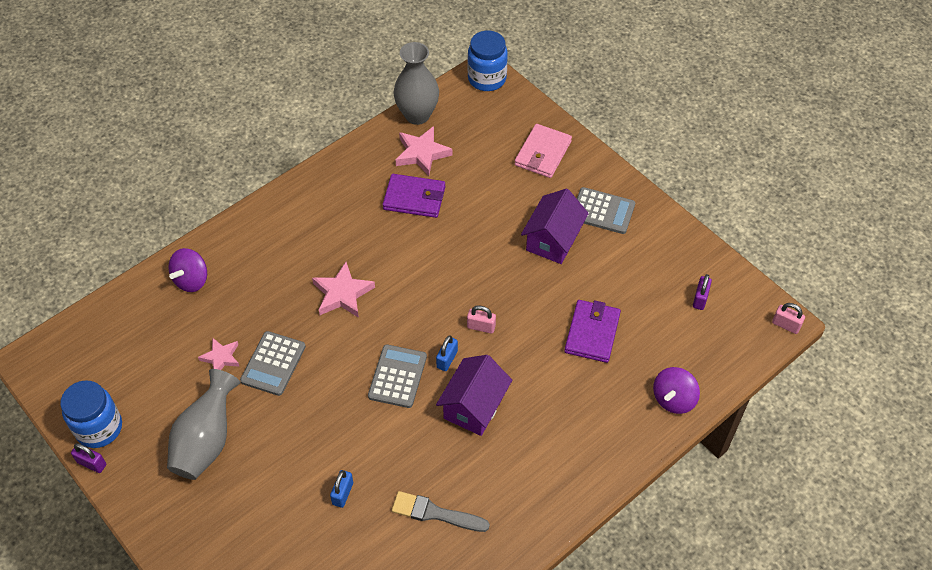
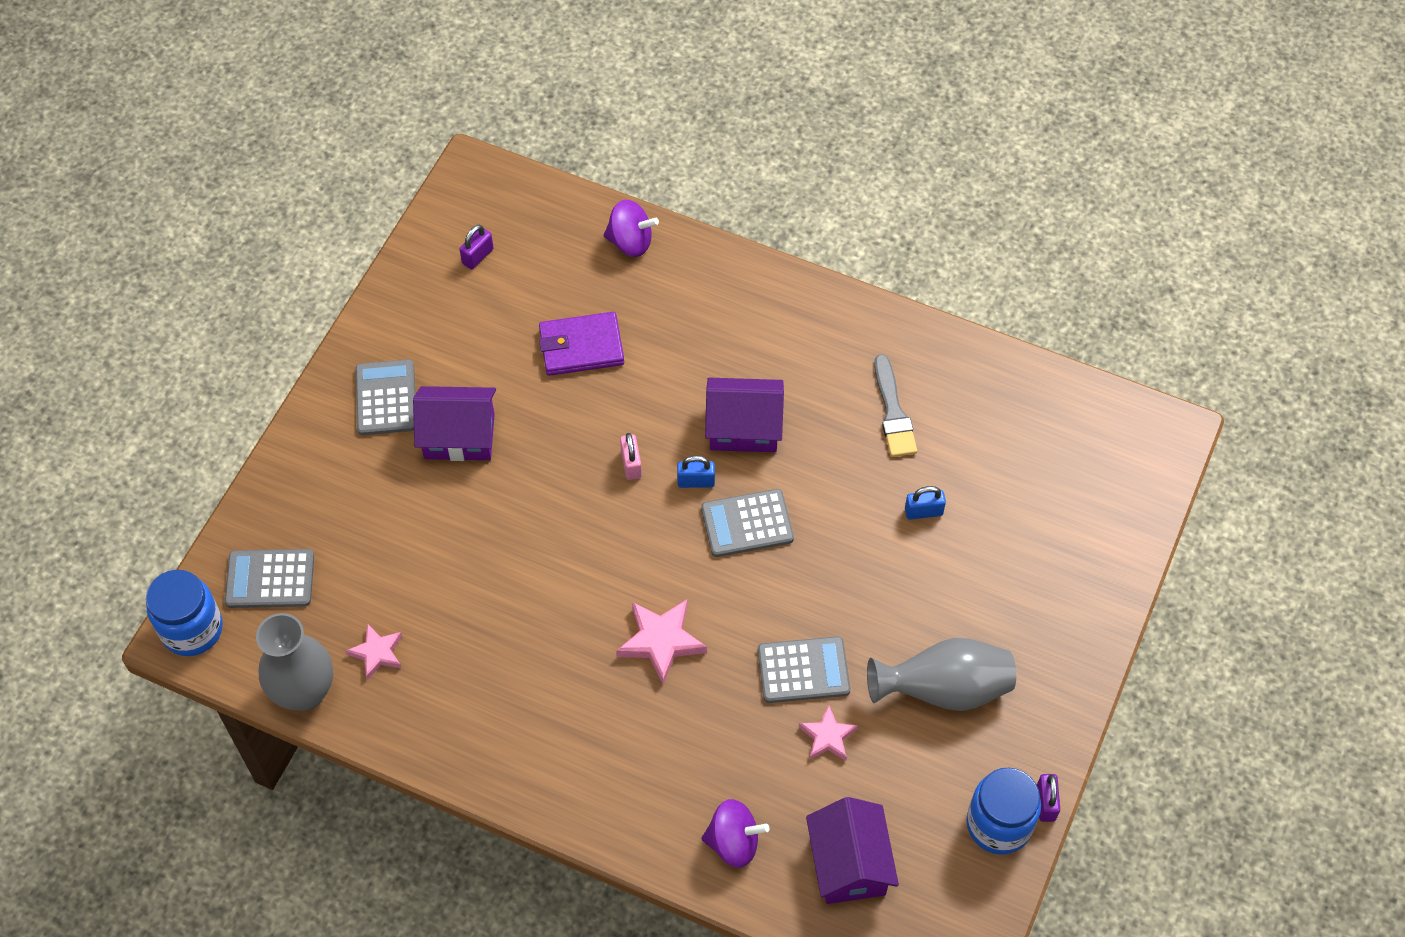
camera: 115 degrees left, 5 degrees up
purple wallet [383,174,445,218] -> none
pink star [396,126,452,176] -> pink star [346,623,402,680], size x0.64
pink wallet [515,124,572,178] -> none
purple padlock [693,274,712,310] -> purple padlock turned 45 degrees counterclockwise [459,225,494,269]
pink padlock [772,303,805,334] -> none
none -> grey calculator [224,549,314,608]
none -> purple house [806,797,899,904]

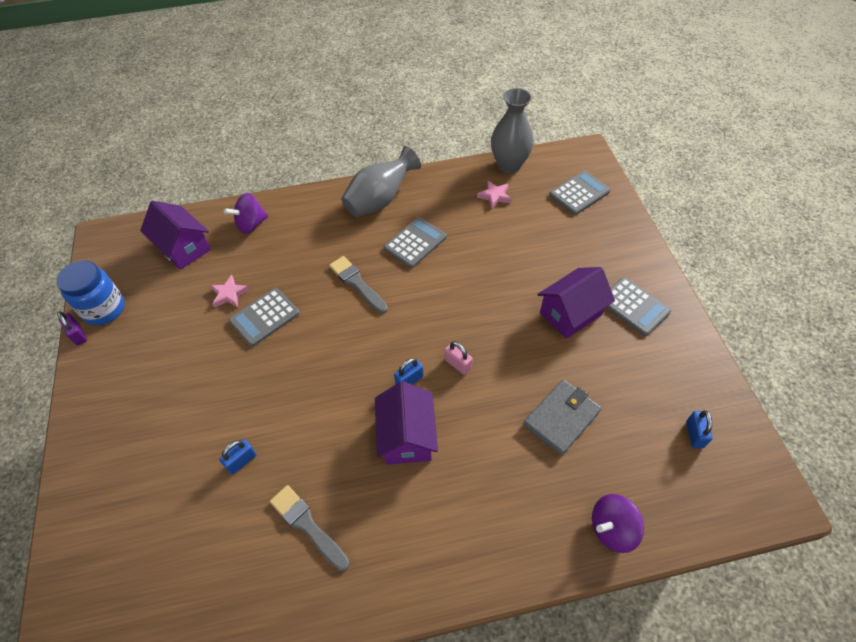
camera: 145 degrees right, 5 degrees down
blue jar [146,570,223,656] -> none
purple padlock [459,225,494,269] -> blue padlock [686,410,713,448]
purple wallet [539,312,624,376] -> grey wallet [523,379,602,456]
pink star [616,600,707,685] -> grey brush [329,256,388,314]
grey calculator [701,489,794,557] -> grey calculator moved to [384,217,447,268]
purple house [705,378,784,452] -> purple house turned 60 degrees counterclockwise [375,381,438,465]
grey vase [867,638,1016,711] -> grey vase moved to [341,146,421,217]

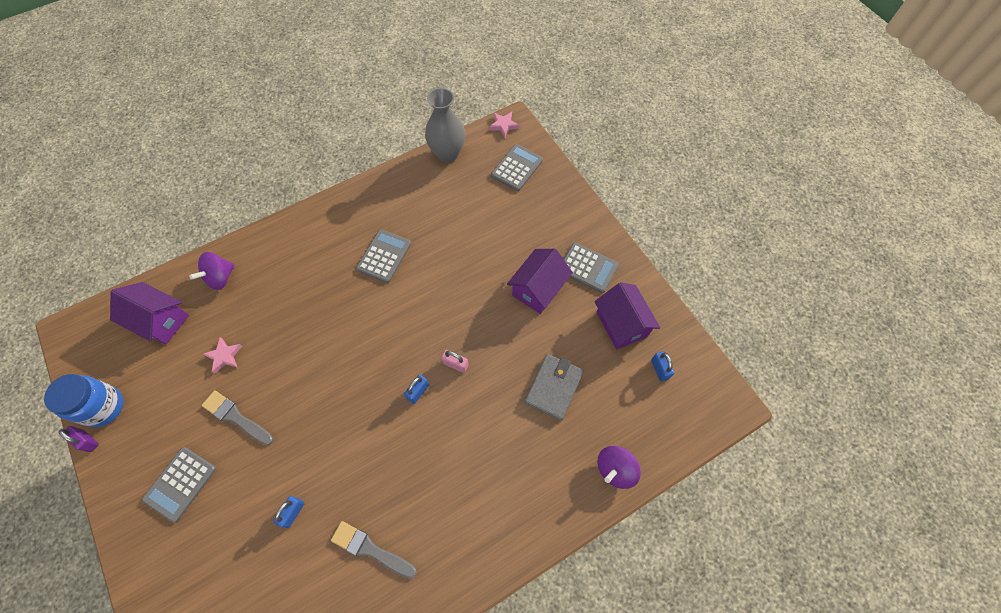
camera: 20 degrees left, 10 degrees up
grey calculator [228,288,300,347] -> grey calculator moved to [142,447,216,522]
grey brush [329,256,388,314] -> grey brush moved to [202,390,273,445]
grey vase [341,146,421,217] -> none
purple house [375,381,438,465] -> purple house moved to [594,282,660,349]
pink star [477,181,512,209] -> pink star moved to [489,112,519,138]

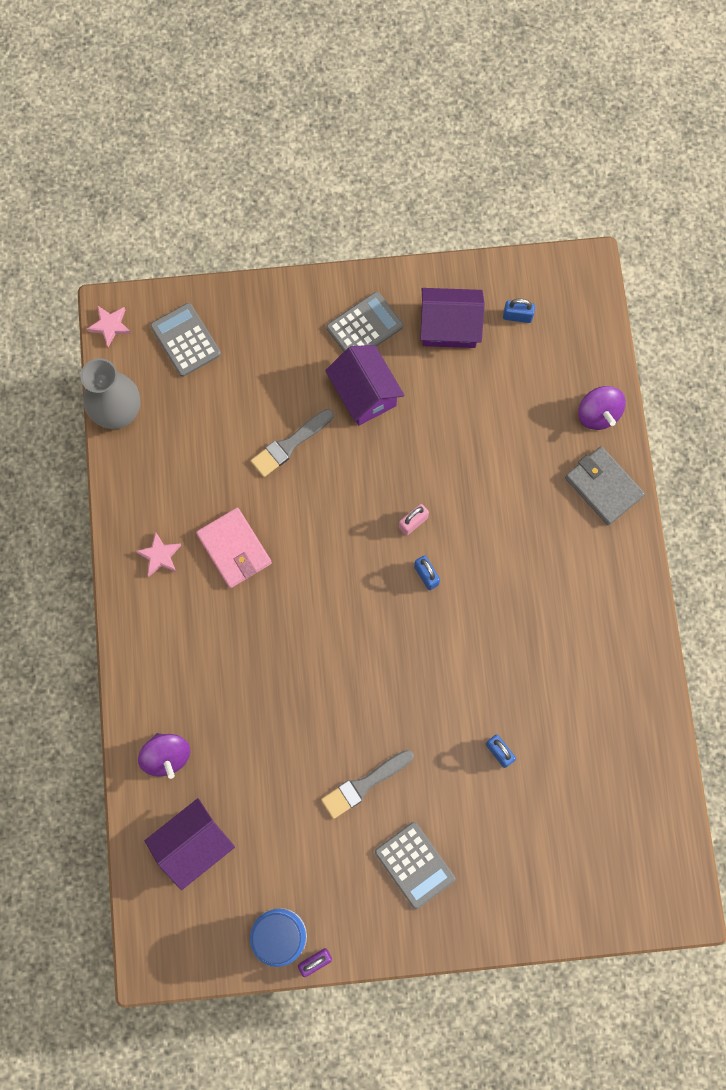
camera: 65 degrees left, 10 degrees up
pink star [203,337,242,374] -> pink star moved to [136,532,181,577]
grey brush [331,521,417,578] -> grey brush moved to [251,409,334,477]
grey calculator [356,229,411,283] -> pink wallet [196,508,272,588]
grey wallet [525,354,584,421] -> grey wallet moved to [565,446,645,525]

